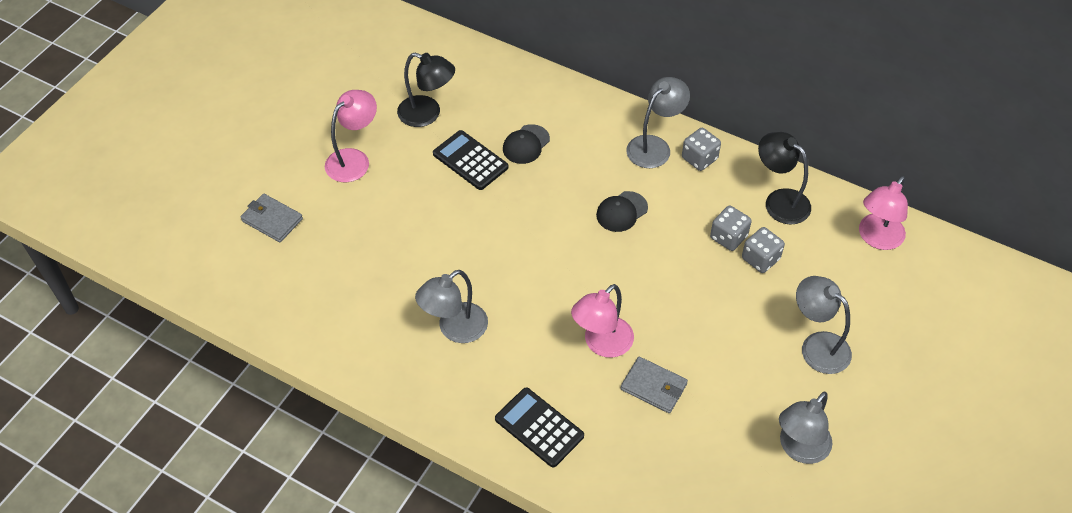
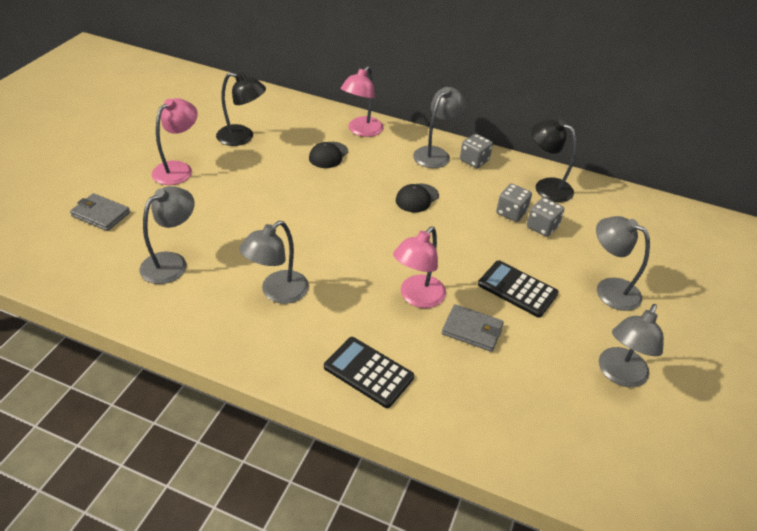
camera: 10 degrees left, 10 degrees down
black calculator [433,130,508,190] -> black calculator moved to [478,260,559,317]
pink lamp [859,176,908,250] -> pink lamp moved to [341,66,384,137]
none -> grey lamp [140,186,195,284]

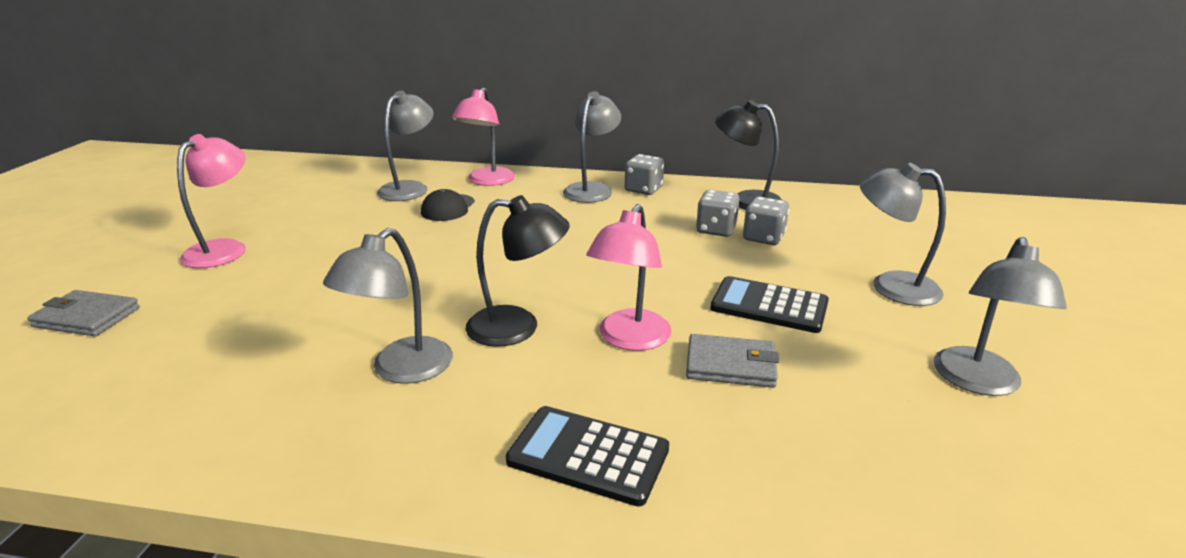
camera: 10 degrees left, 15 degrees down
grey lamp [140,186,195,284] -> grey lamp moved to [377,90,434,201]
black lamp [216,72,266,146] -> black lamp moved to [465,195,570,347]
black cap [396,183,439,213] -> none

